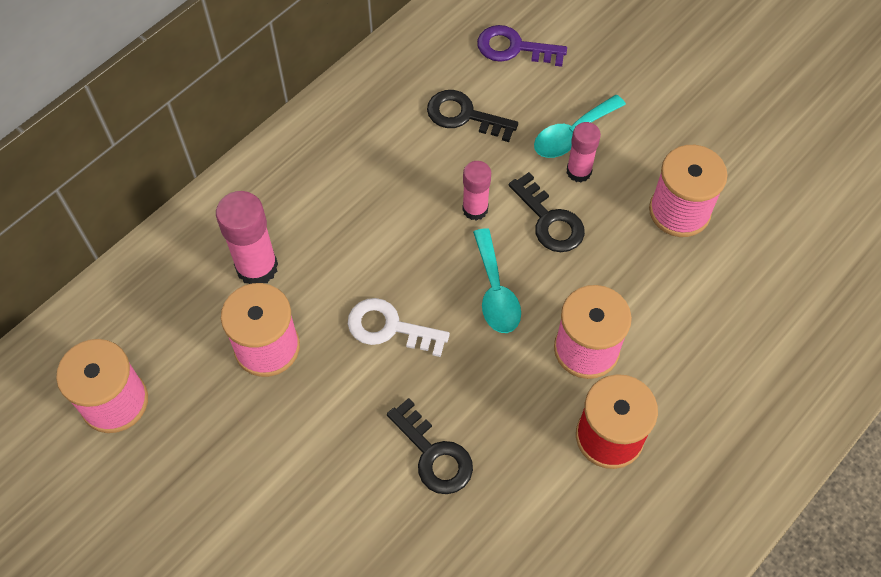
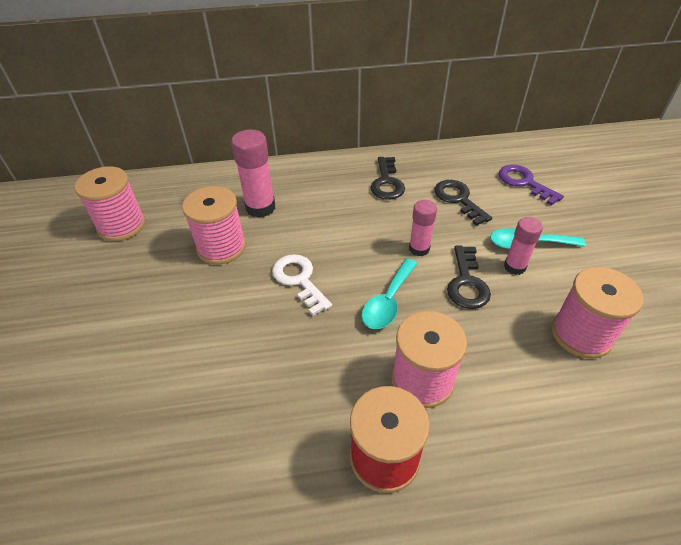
camera: 40 degrees right, 15 degrees down
black key [387,398,473,494] -> black key moved to [370,157,405,200]

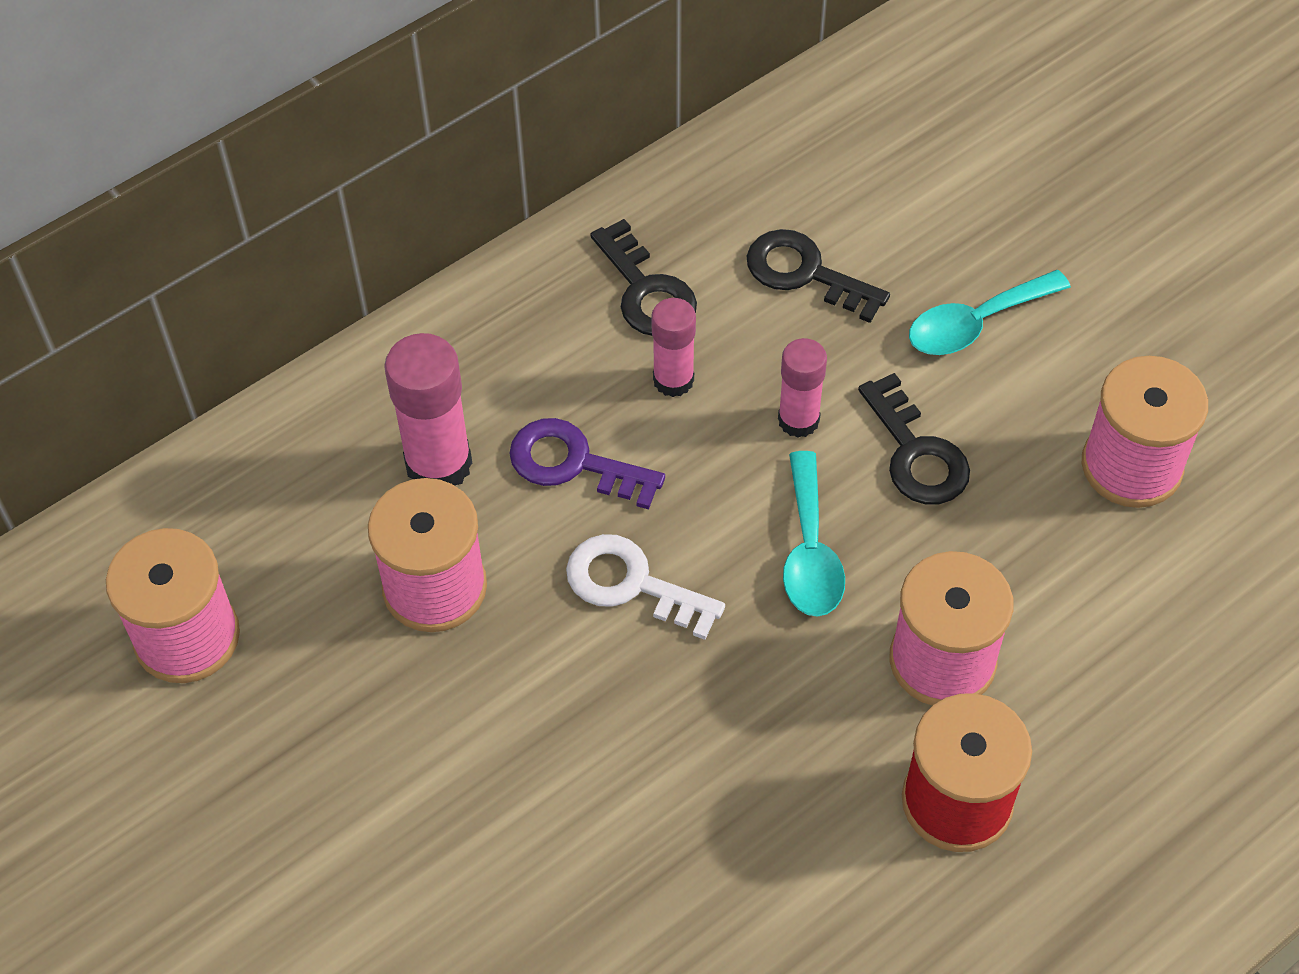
camera: 30 degrees left, 10 degrees up
purple key [499,165,564,206] -> purple key moved to [509,418,665,509]
pink glue stick [504,217,543,275] -> pink glue stick moved to [651,298,696,397]

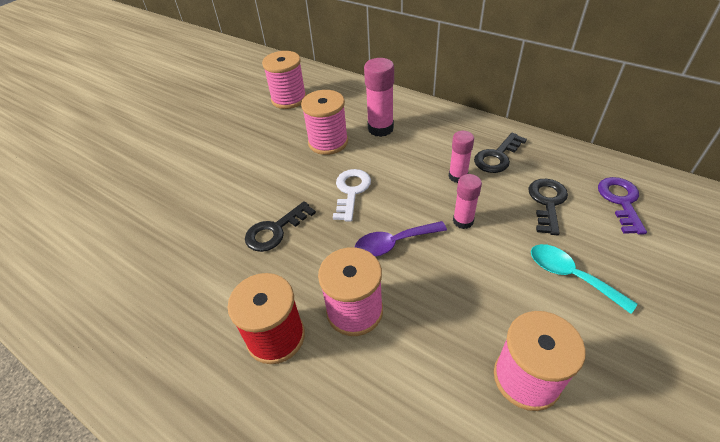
camera: 75 degrees right, 10 degrees down
purple key [509,418,665,509] -> purple key moved to [598,177,647,235]
turquoise spoon [783,451,845,617] -> purple spoon [355,221,447,257]
black key [858,373,970,504] -> black key moved to [245,201,316,252]

